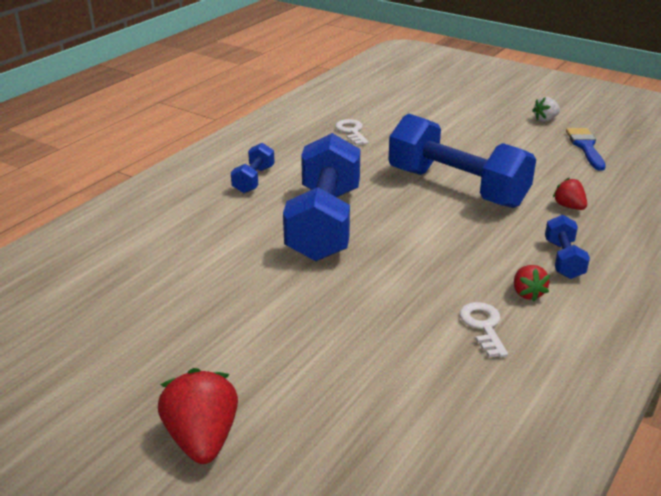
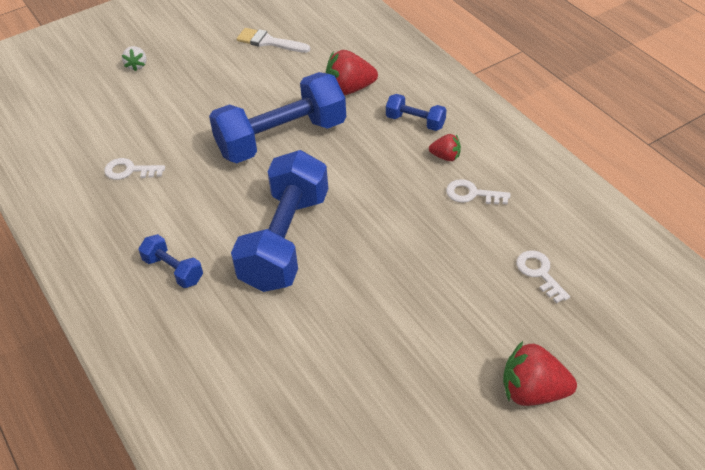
camera: 65 degrees left, 15 degrees up
blue dumbbell [283,133,361,261] -> blue dumbbell turned 75 degrees clockwise [231,150,328,292]
white strawberry [532,97,560,122] -> white strawberry moved to [122,46,146,71]
red strawberry [553,177,587,210] -> red strawberry [326,50,378,95], size x1.78
blue brush [566,128,606,171] -> white brush [237,28,310,53]
none -> white key [516,250,570,303]

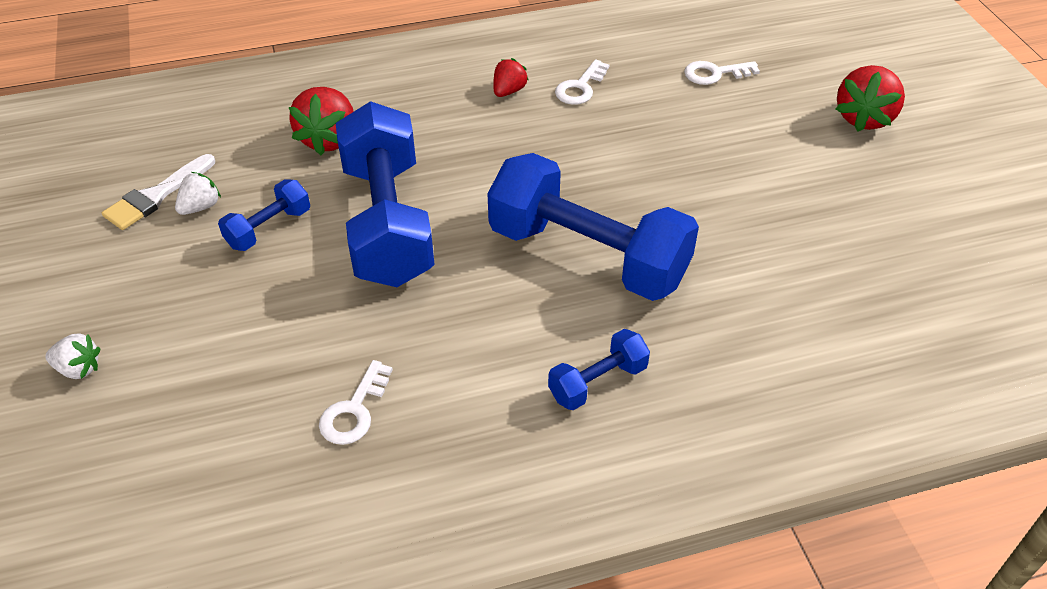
camera: 75 degrees left, 0 degrees up
blue dumbbell [386,94,446,131] -> blue dumbbell moved to [218,179,310,251]
none -> white strawberry [175,172,221,215]

